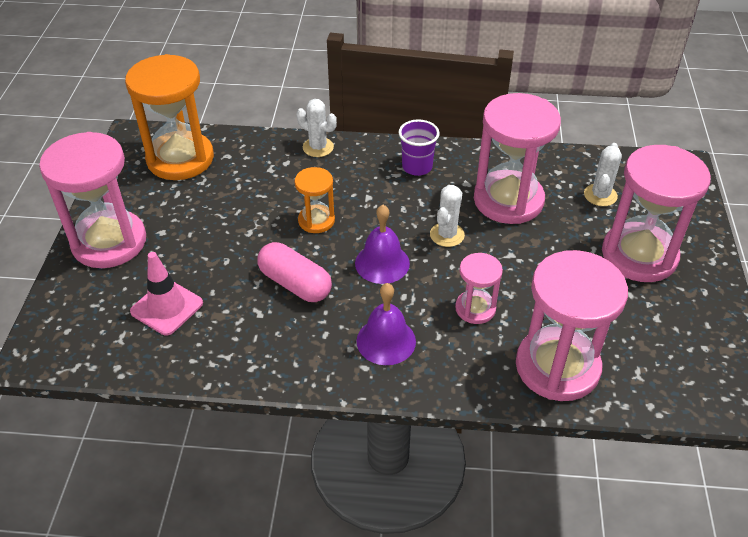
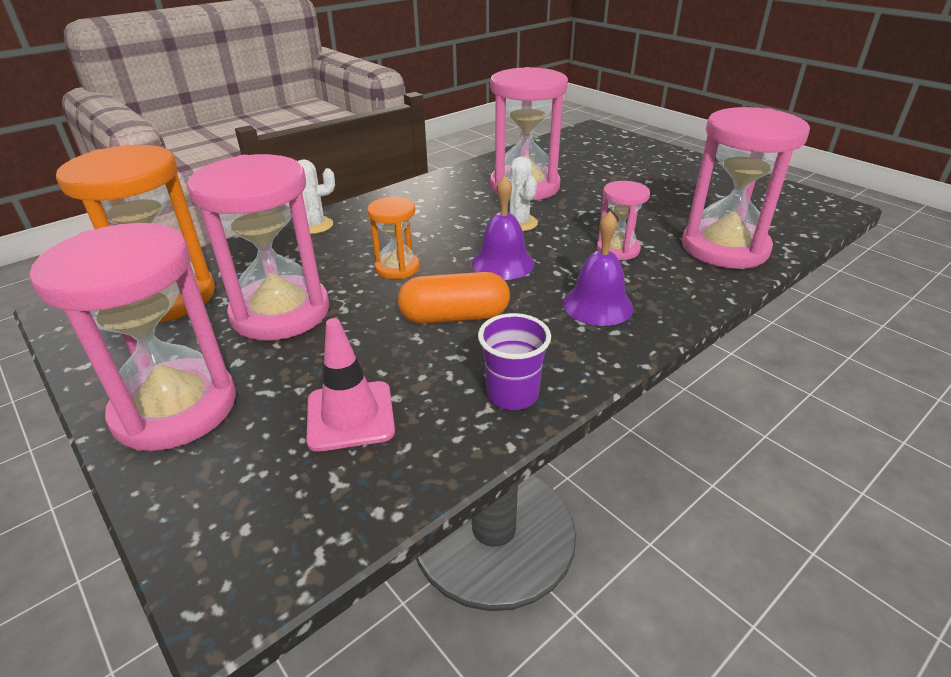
camera: 45 degrees left, 10 degrees down
pink capsule [257,242,332,302] -> orange capsule [398,272,510,324]
purple cup [399,119,440,176] -> purple cup moved to [478,313,551,410]
white cactus [584,143,622,206] -> none
pink hourglass [602,145,711,282] -> pink hourglass moved to [187,154,329,340]

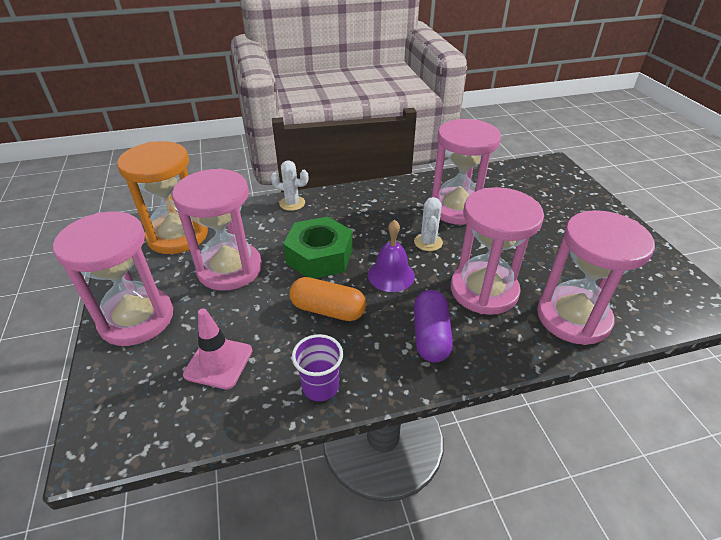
camera: 25 degrees right, 5 degrees up
orange hourglass [367,197,420,279] -> green nut [283,216,353,279]
purple bell [563,211,633,326] -> purple capsule [414,290,453,363]
pink hourglass [597,181,650,260] -> pink hourglass [451,187,544,315], size x1.96

